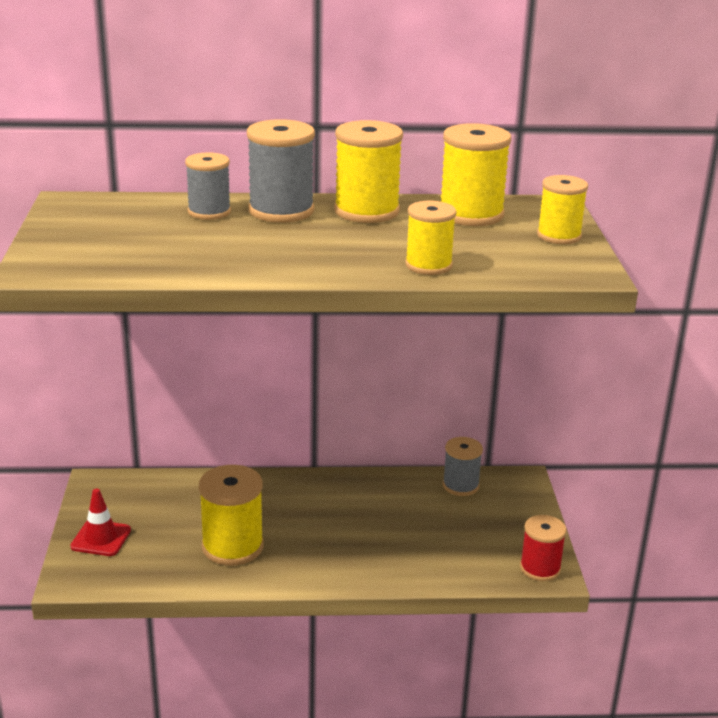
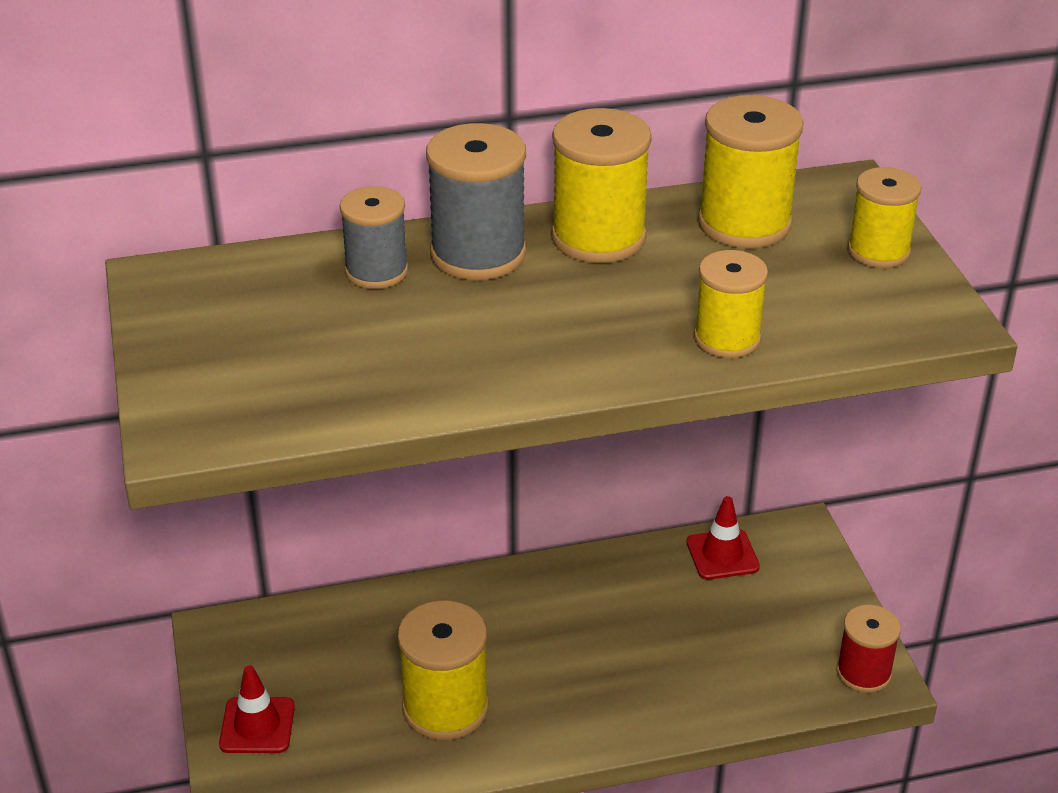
camera: 10 degrees left, 10 degrees up
grey spool [443,437,483,496] -> red traffic cone [687,496,760,580]

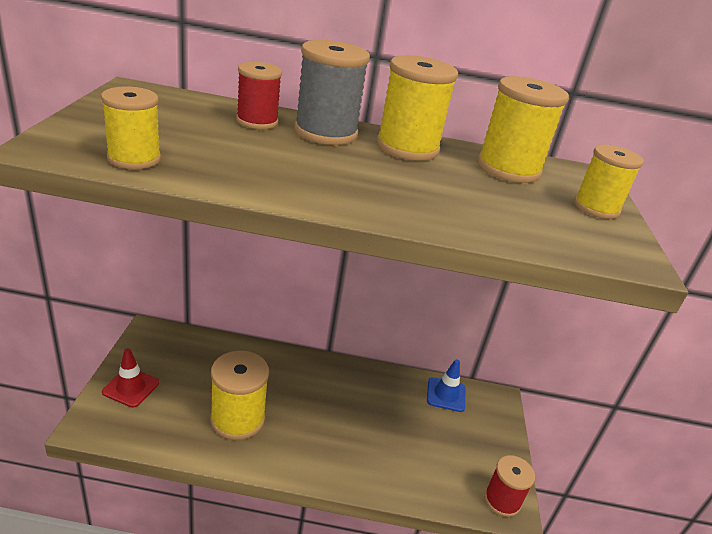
camera: 15 degrees right, 5 degrees down
grey spool [340,186,408,289] -> red spool [236,62,282,129]
red traffic cone [687,496,760,580] -> blue traffic cone [427,359,465,412]
yellow spool [694,250,768,358] -> yellow spool moved to [101,86,161,169]

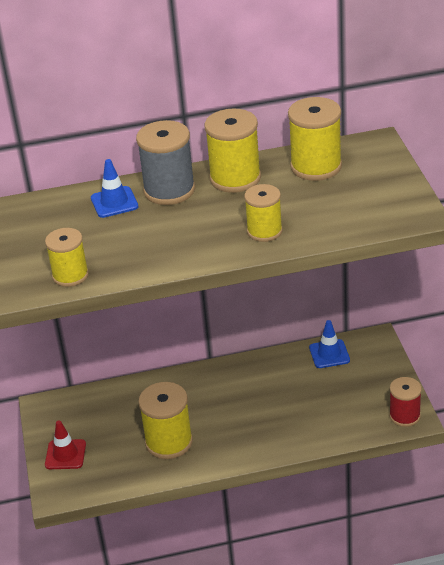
camera: 10 degrees left, 5 degrees up
red spool [236,62,282,129] -> blue traffic cone [91,159,139,218]
yellow spool [574,144,644,219] -> yellow spool moved to [244,184,283,242]

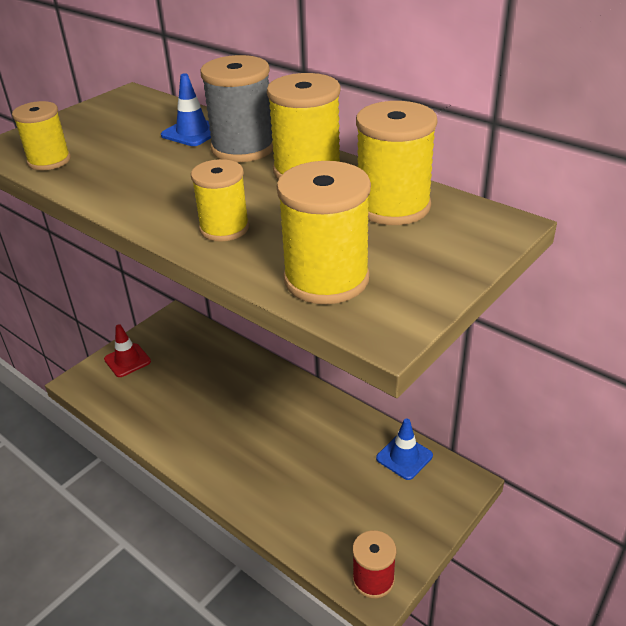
camera: 50 degrees right, 0 degrees up
yellow spool [138,382,193,459] -> yellow spool moved to [277,161,371,304]

